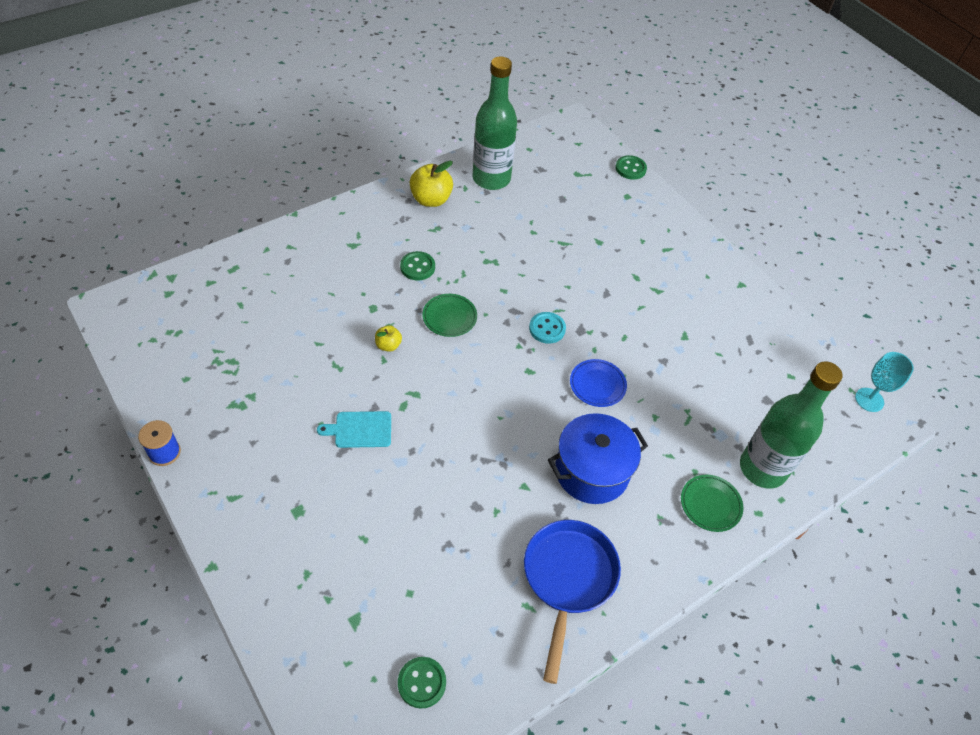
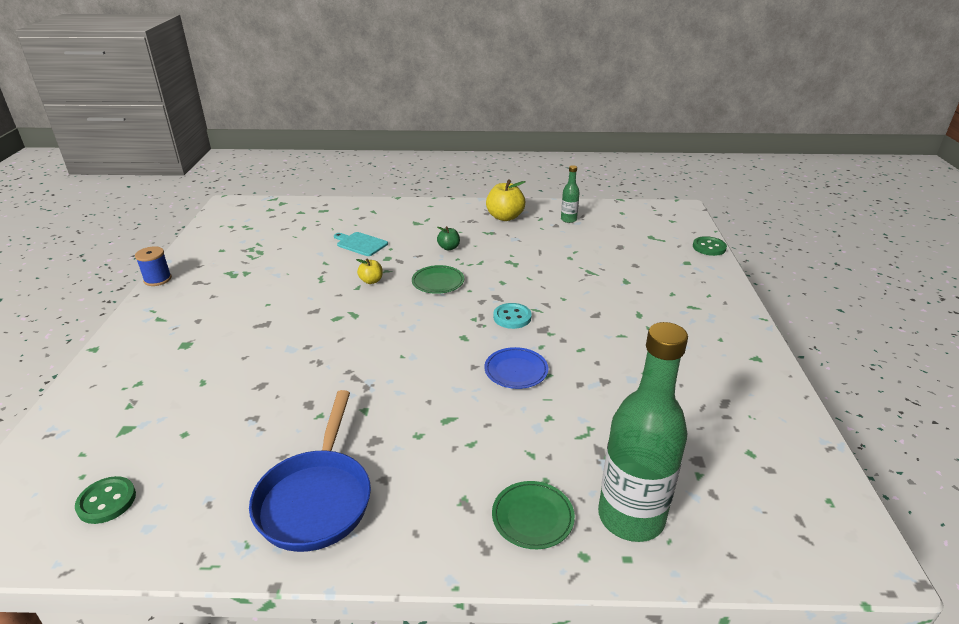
camera: 40 degrees right, 20 degrees down
turquoise cutting board [317,411,391,448] -> turquoise cutting board moved to [334,232,388,256]
green button [400,251,435,281] -> green apple [437,226,460,250]
green bottle [473,57,517,190] -> green bottle [561,165,580,223], size x0.45
blue pan [524,520,621,684] -> blue pan turned 135 degrees clockwise [249,390,371,552]
blue pot [548,413,648,504] -> none
turquoise goblet [855,352,914,412] -> none

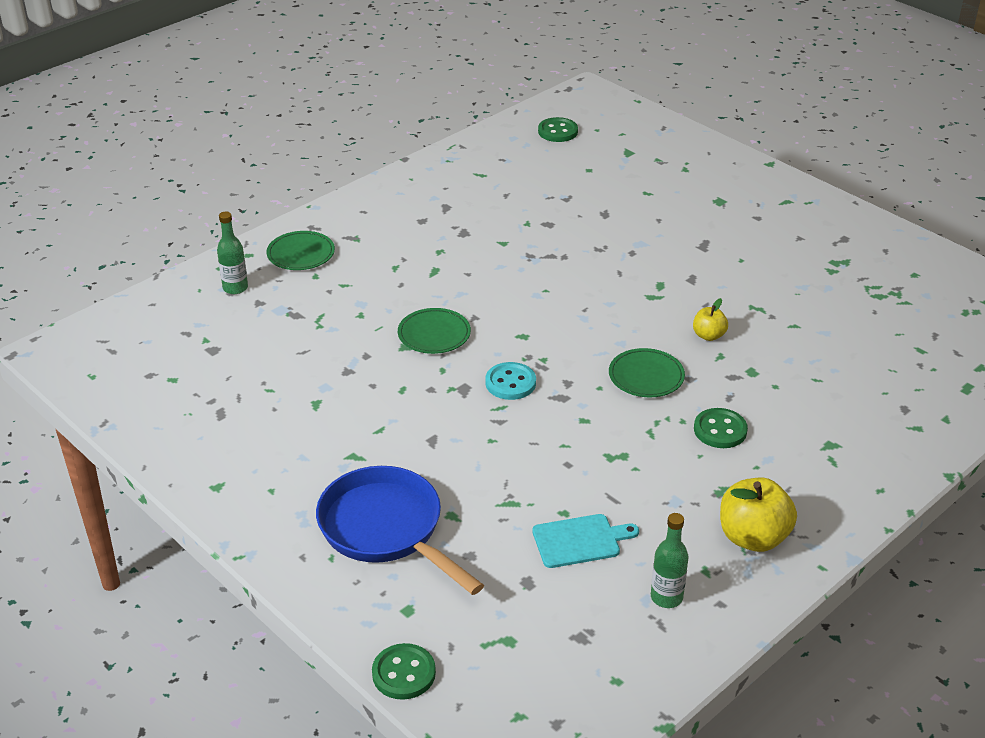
camera: 135 degrees right, 5 degrees up
blue spool [135,246,172,286] -> none
blue pan [249,390,371,552] -> blue pan moved to [316,466,484,595]
turquoise cutting board [334,232,388,256] -> turquoise cutting board moved to [532,514,639,568]
green apple [437,226,460,250] -> green button [694,408,748,448]
blue plate [484,347,548,389] -> green plate [398,308,471,354]
green bottle [598,322,688,542] -> green bottle [217,211,248,294], size x0.45

